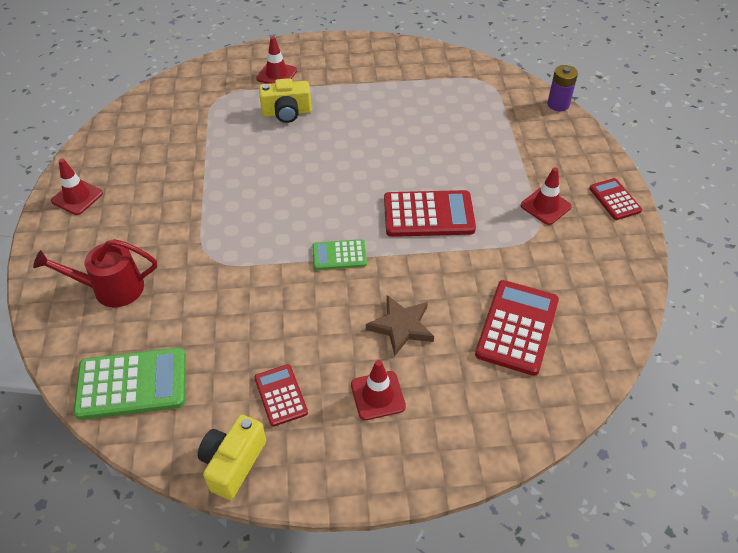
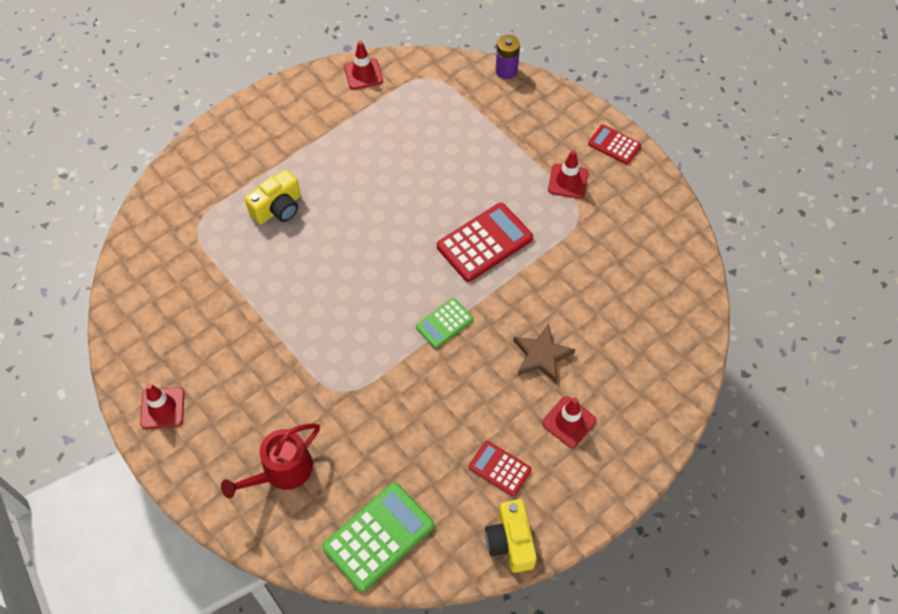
camera: 35 degrees left, 10 degrees up
red traffic cone [256,36,297,84] -> red traffic cone moved to [344,41,383,90]
red calculator [475,280,559,376] -> none

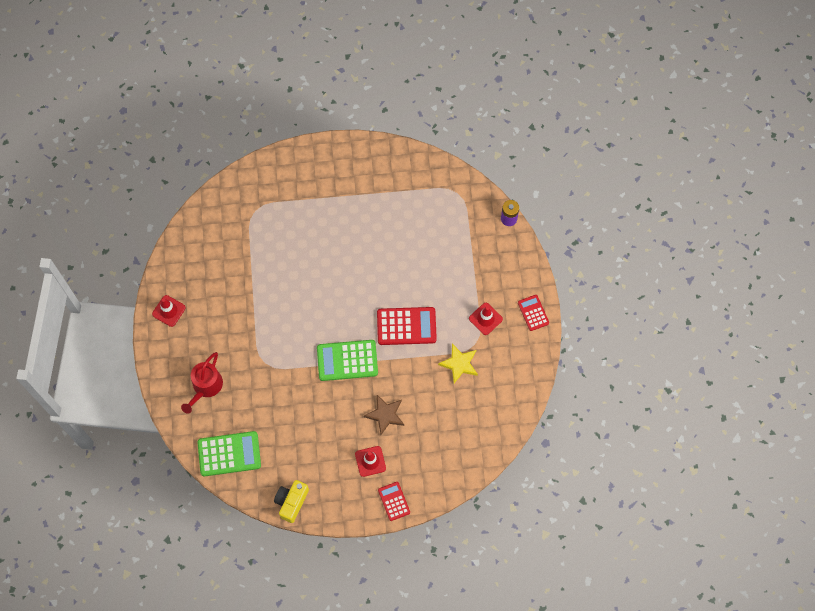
camera: 35 degrees right, 10 degrees up
red watering can [221,423,320,499] -> red watering can turned 60 degrees counterclockwise [181,352,223,414]
yellow camera [245,169,301,224] -> none
red traffic cone [344,41,383,90] -> none
green calculator [416,298,473,348] -> green calculator [317,340,378,381], size x1.74
red calculator [469,441,532,496] -> red calculator moved to [378,482,410,521]
none -> yellow star [438,344,478,383]

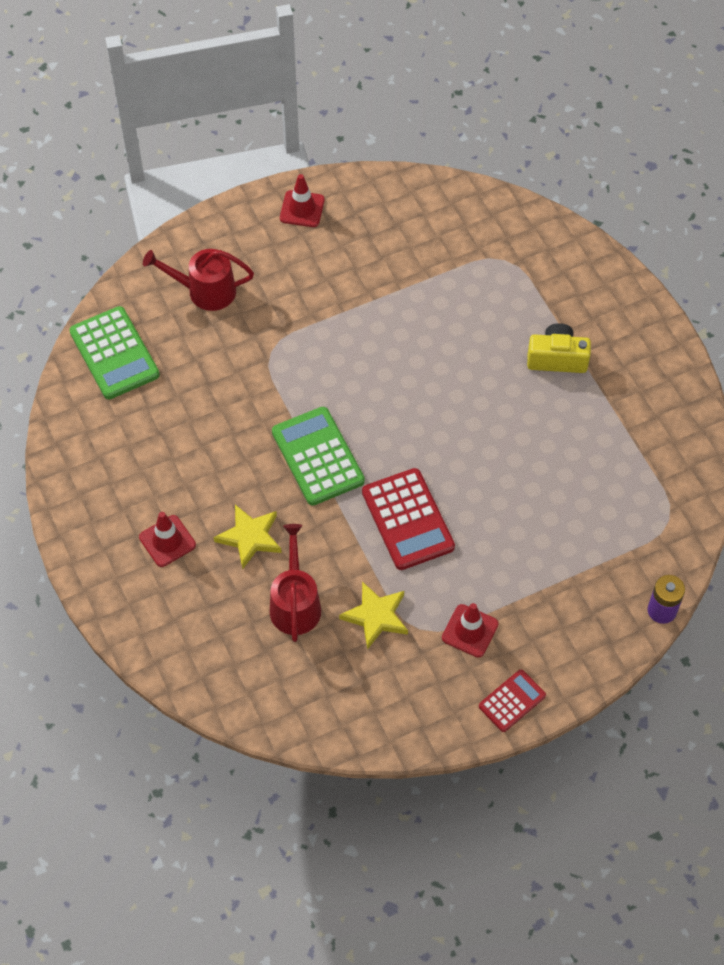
camera: 70 degrees right, 10 degrees down
yellow camera [274,480,309,523] -> yellow camera moved to [527,323,591,373]
brown star [364,395,404,435] -> yellow star [213,505,282,569]
red calculator [378,482,410,521] -> none
none -> red watering can [270,524,321,642]

